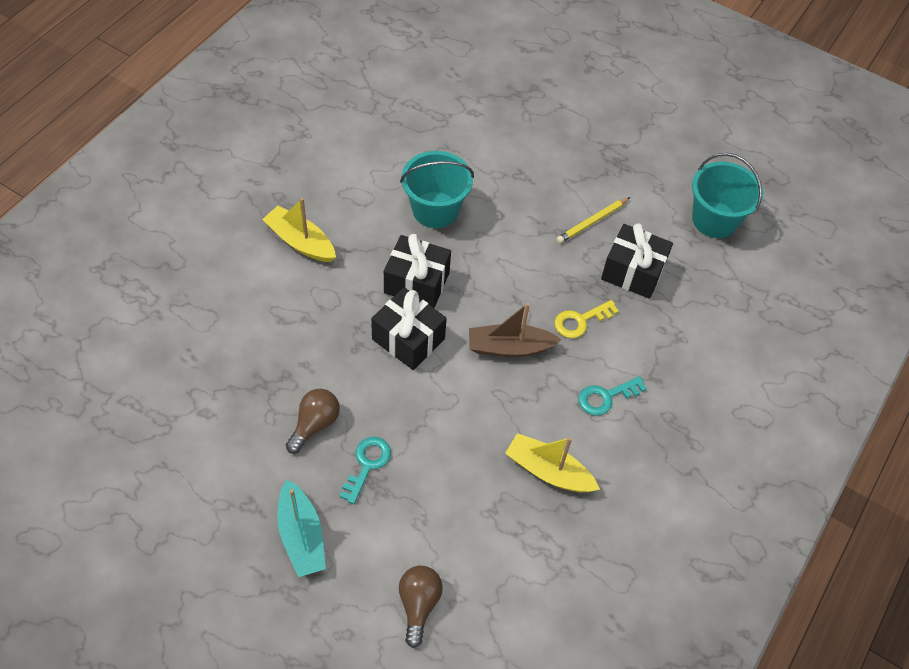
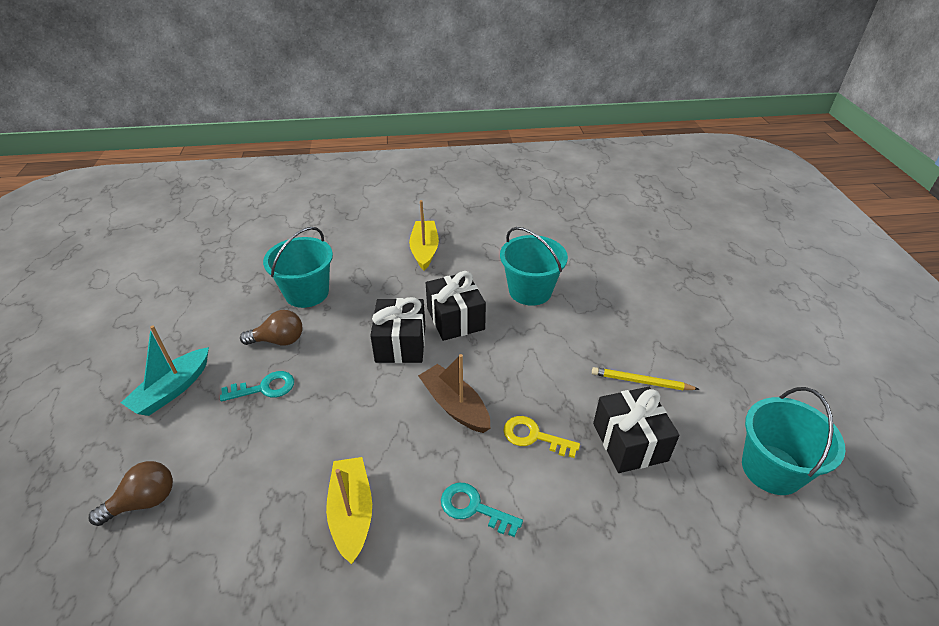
camera: 55 degrees right, 15 degrees down
none -> turquoise bucket [263,227,333,308]

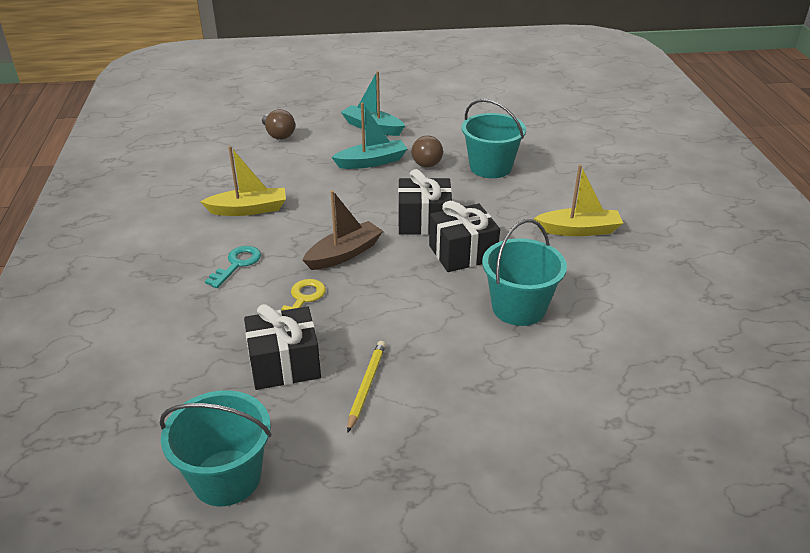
camera: 90 degrees right, 5 degrees down
turquoise key [220,371,294,401] -> turquoise boat [332,102,408,169]

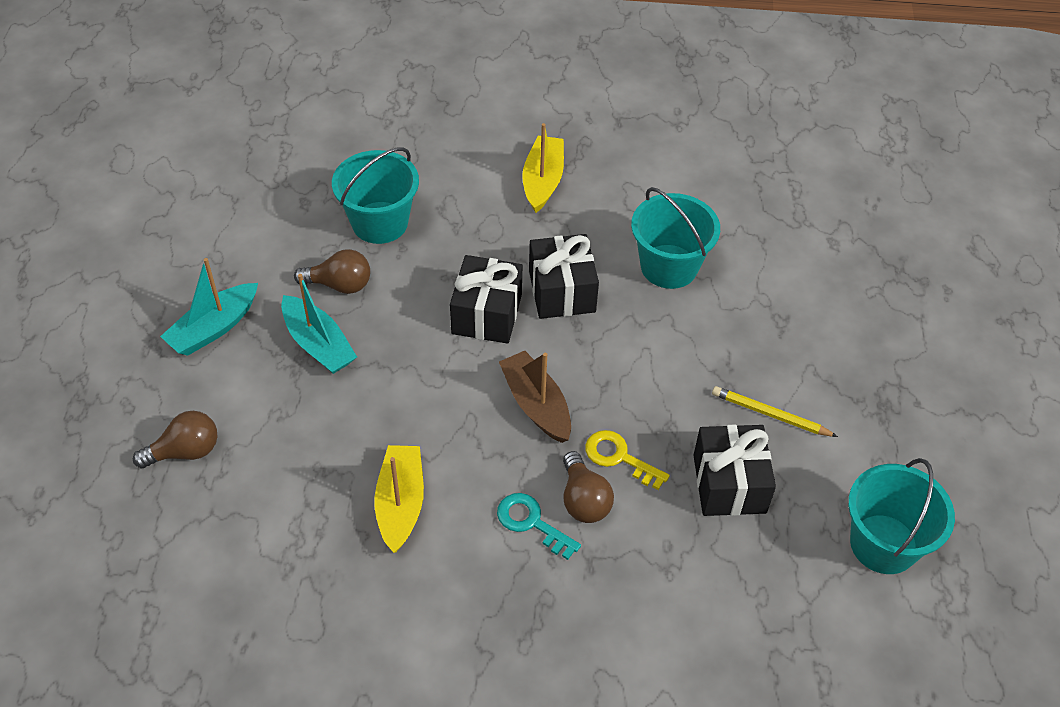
camera: 80 degrees left, 15 degrees up
turquoise boat [332,102,408,169] -> turquoise boat turned 150 degrees clockwise [281,274,357,374]
none -> brown light bulb [563,451,614,523]

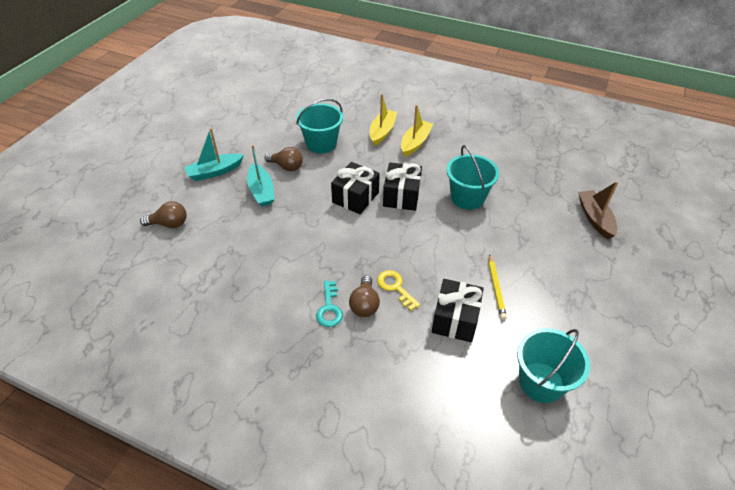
camera: 20 degrees right, 5 degrees down
yellow boat [374,445,424,553] -> yellow boat moved to [370,94,397,146]
turquoise key [497,493,581,560] -> turquoise key turned 150 degrees counterclockwise [316,281,343,327]
brown boat [499,351,571,443] -> brown boat moved to [578,181,619,239]
yellow pencil [712,386,838,437] -> yellow pencil turned 135 degrees counterclockwise [489,254,507,320]

